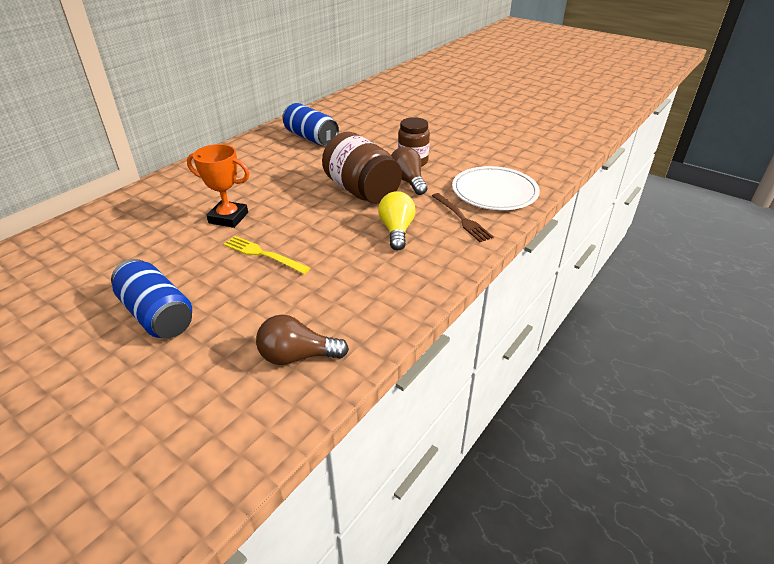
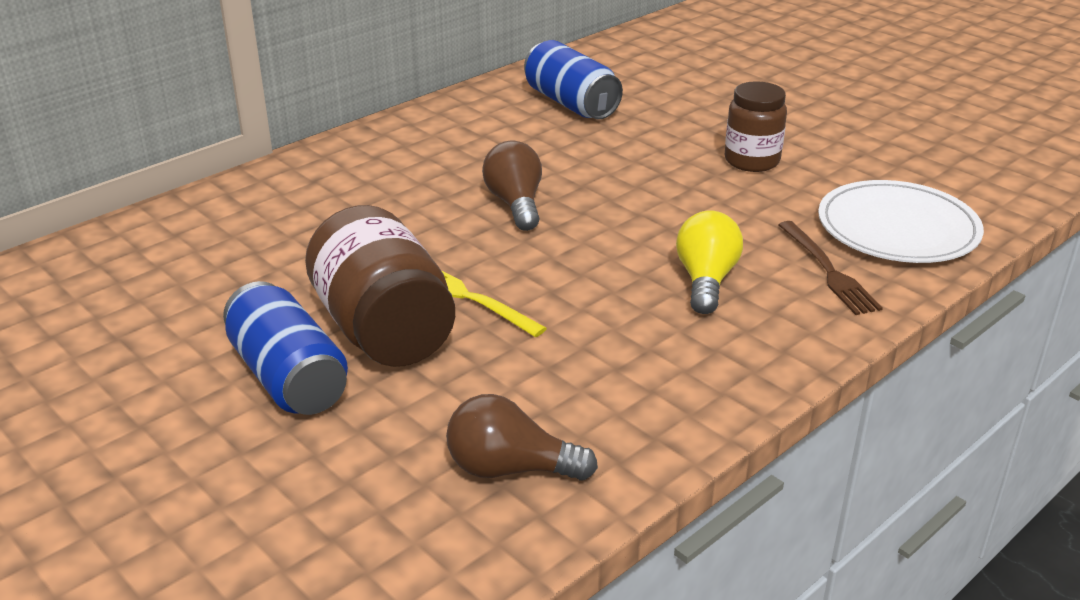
camera: 10 degrees right, 5 degrees down
orange trophy [187,144,250,228] -> none
brown jar [322,132,402,204] -> brown jar moved to [305,205,455,367]
brown light bulb [391,147,427,195] -> brown light bulb moved to [482,141,542,231]

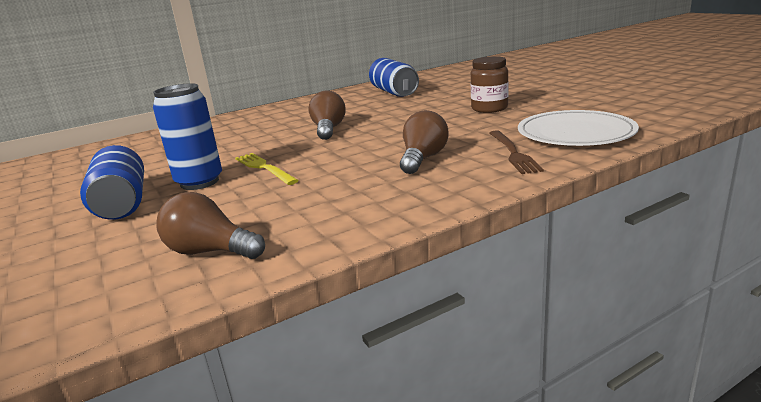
camera: 15 degrees right, 10 degrees down
brown jar [305,205,455,367] -> blue can [153,83,222,190]
yellow light bulb [676,211,743,314] -> brown light bulb [400,110,449,174]

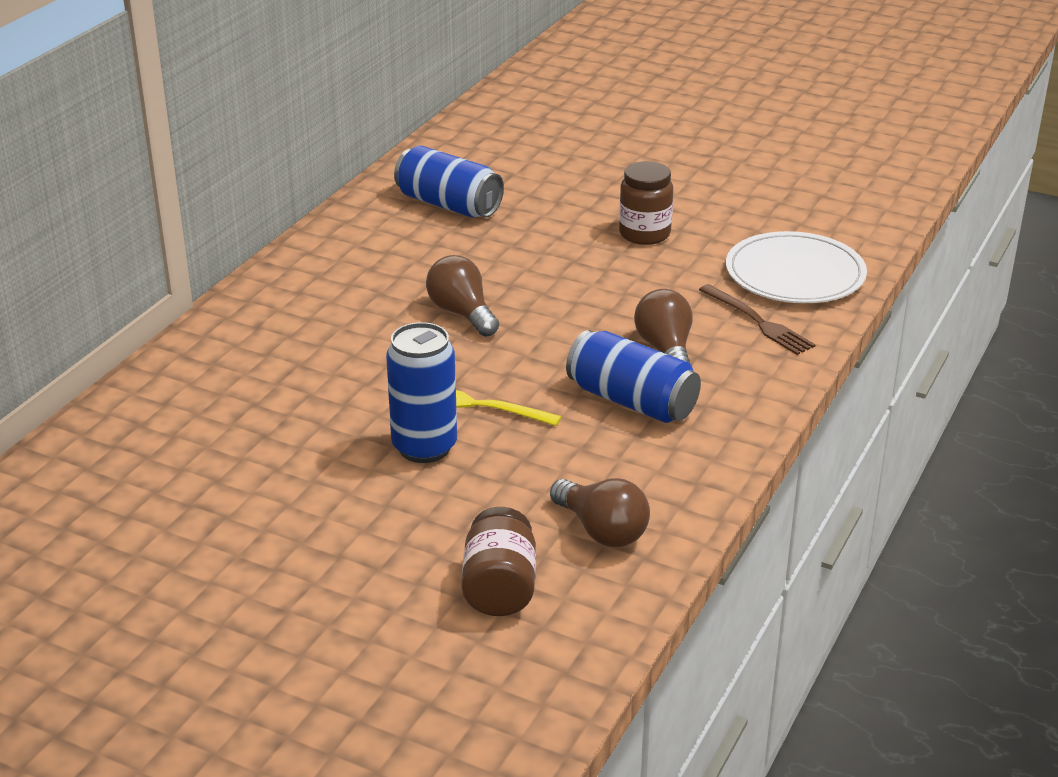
camera: 35 degrees left, 10 degrees up
blue can [80,145,144,220] -> blue can moved to [566,330,701,423]
brown light bulb [156,192,265,259] -> brown light bulb turned 120 degrees counterclockwise [550,478,650,547]
none -> brown jar [462,507,536,616]

